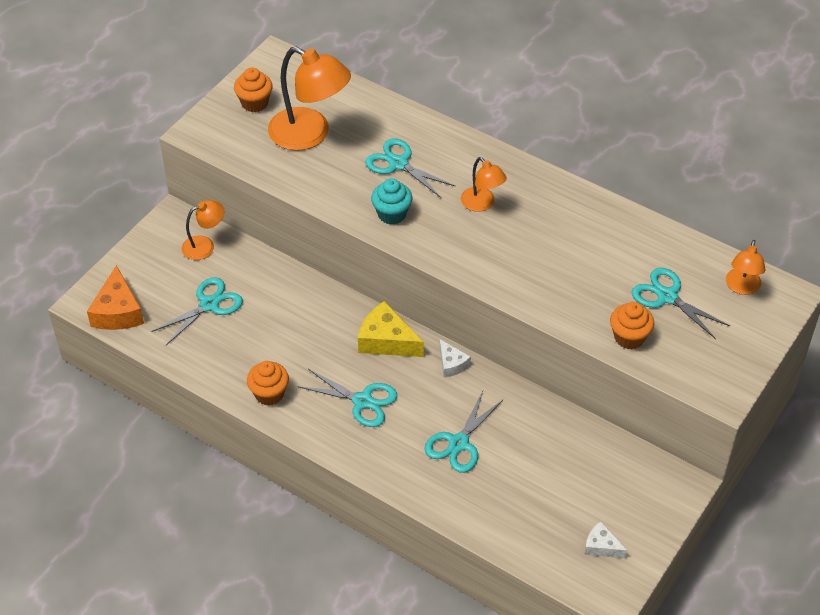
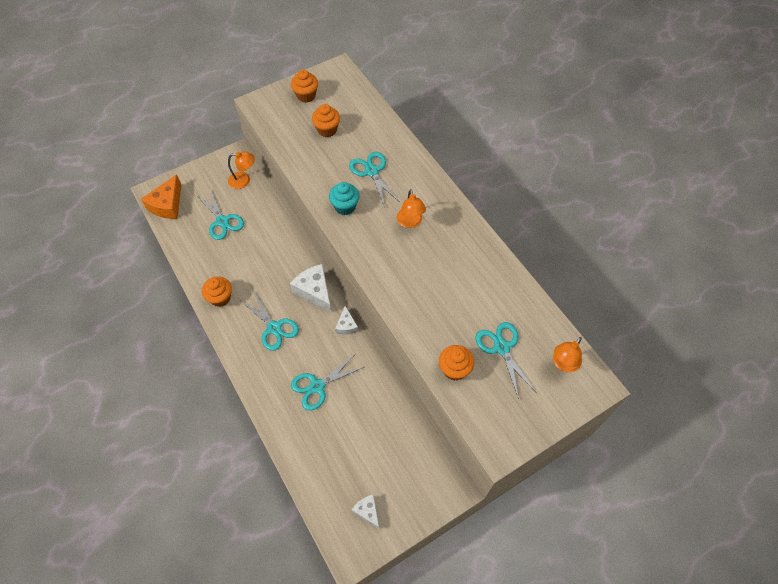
camera: 25 degrees right, 10 degrees up
turquoise scissors [151,277,243,345] -> turquoise scissors turned 75 degrees clockwise [196,190,244,240]
orange lamp [268,47,351,151] -> orange cupcake [312,104,340,137]
yellow cheese [358,301,424,357] -> white cheese [290,264,332,313]

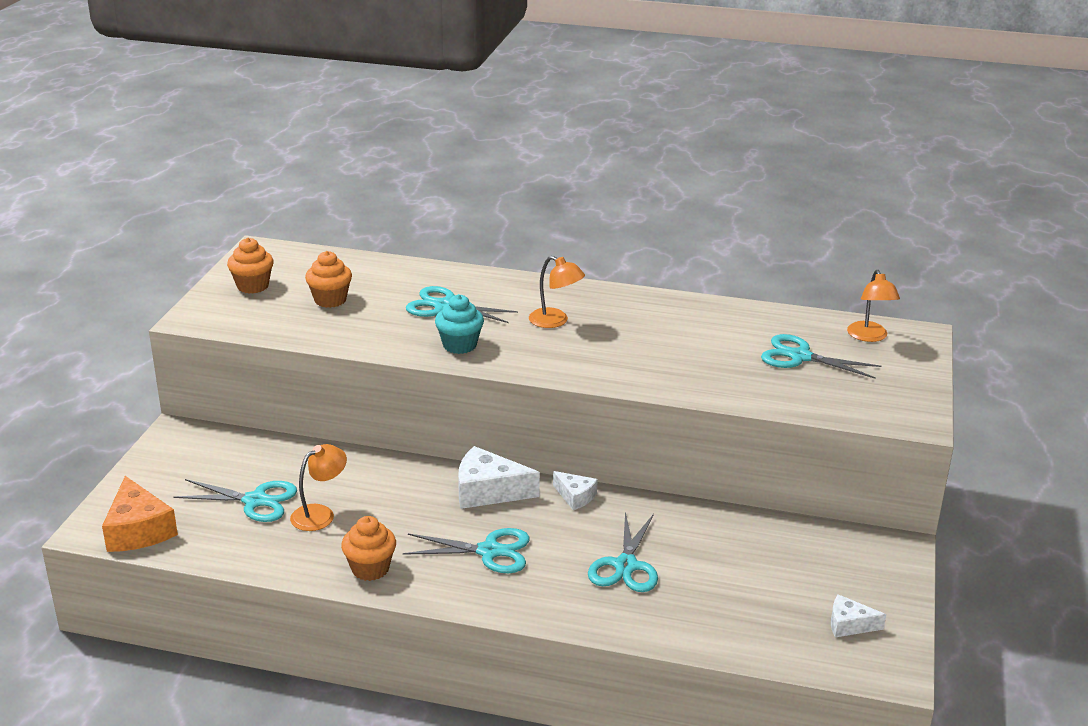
camera: 45 degrees left, 30 degrees down
orange lamp [228,152,255,189] -> orange lamp moved to [290,444,347,531]
orange cupcake [439,345,474,380] -> none

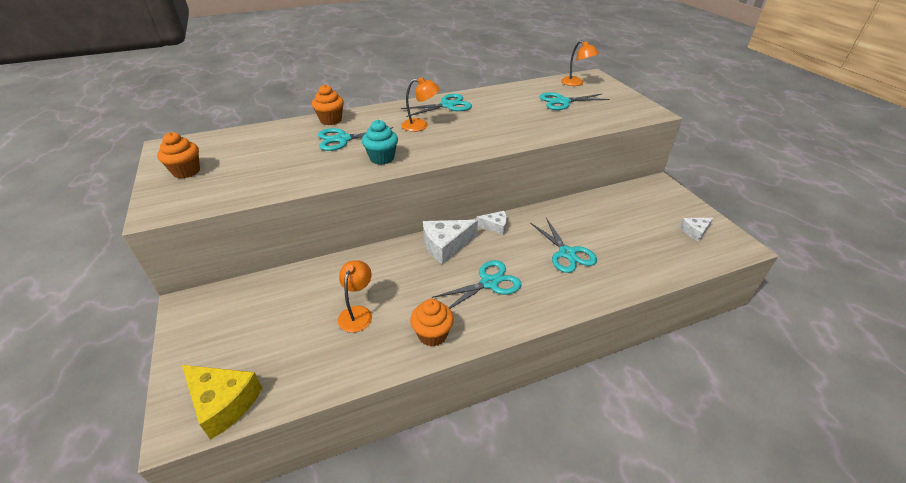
camera: 35 degrees left, 10 degrees up
orange cheese [102,476,178,552] -> yellow cheese [182,365,262,440]
turquoise scissors [173,479,297,522] -> turquoise scissors moved to [401,94,472,117]
orange cupcake [305,251,352,308] -> orange cupcake moved to [312,84,344,125]

